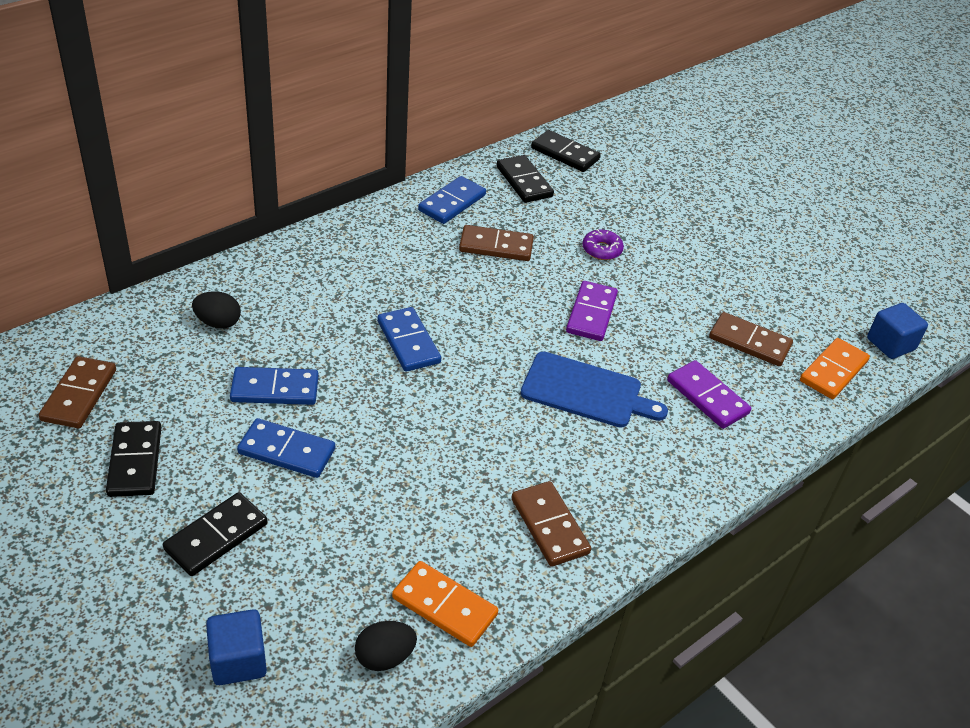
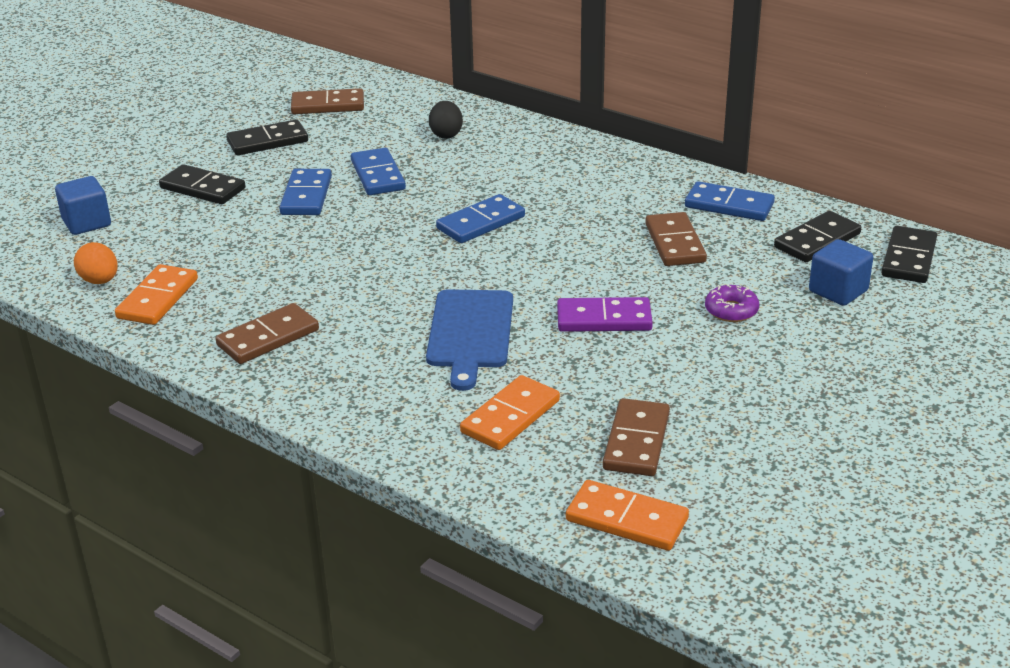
camera: 80 degrees right, 10 degrees down
black egg [355,621,417,671] -> orange egg [74,242,118,284]
purple domino [667,360,751,429] -> orange domino [460,375,560,450]
blue cube [867,303,928,359] -> blue cube moved to [809,239,873,306]

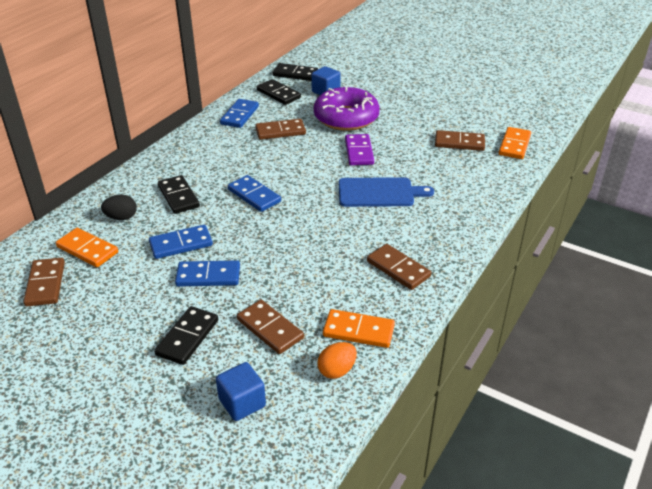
camera: 95 degrees left, 5 degrees up
black domino [226,120,308,155] -> black domino moved to [158,175,200,214]
orange domino [460,375,560,450] -> orange domino moved to [56,228,118,267]
purple donut [705,284,759,322] -> purple donut [314,87,380,131], size x2.43
none -> brown domino [237,300,304,354]

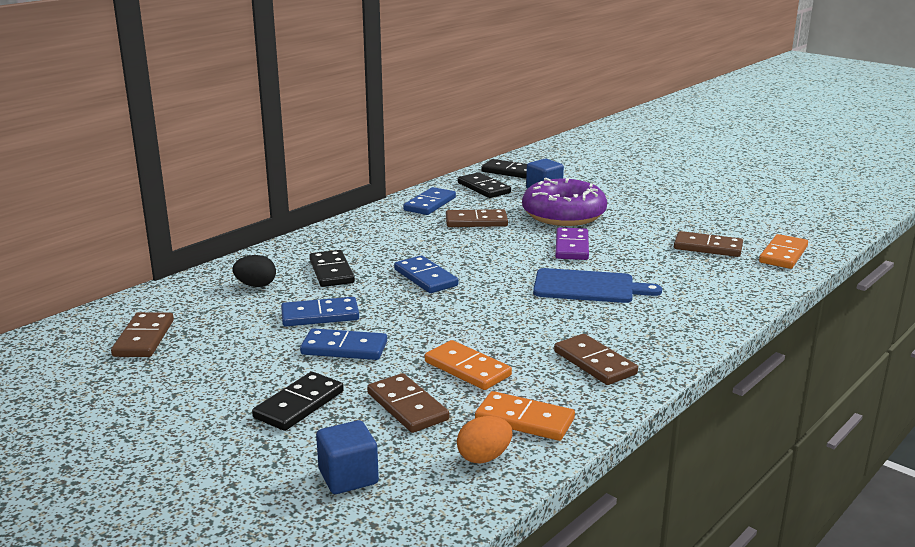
camera: 10 degrees right, 15 degrees down
orange domino [56,228,118,267] -> orange domino moved to [425,340,512,390]

